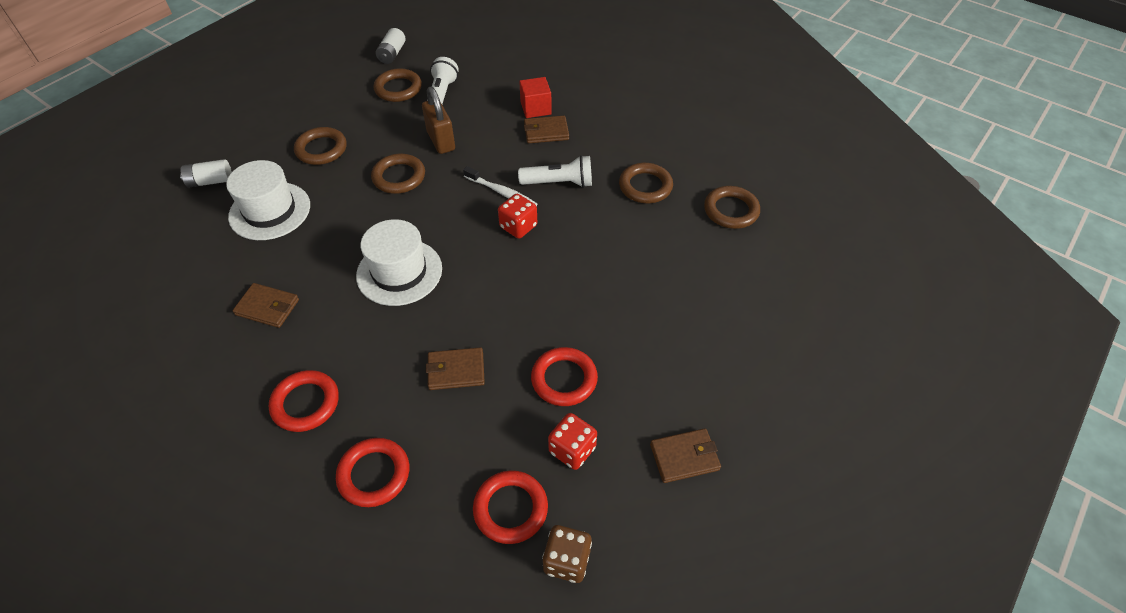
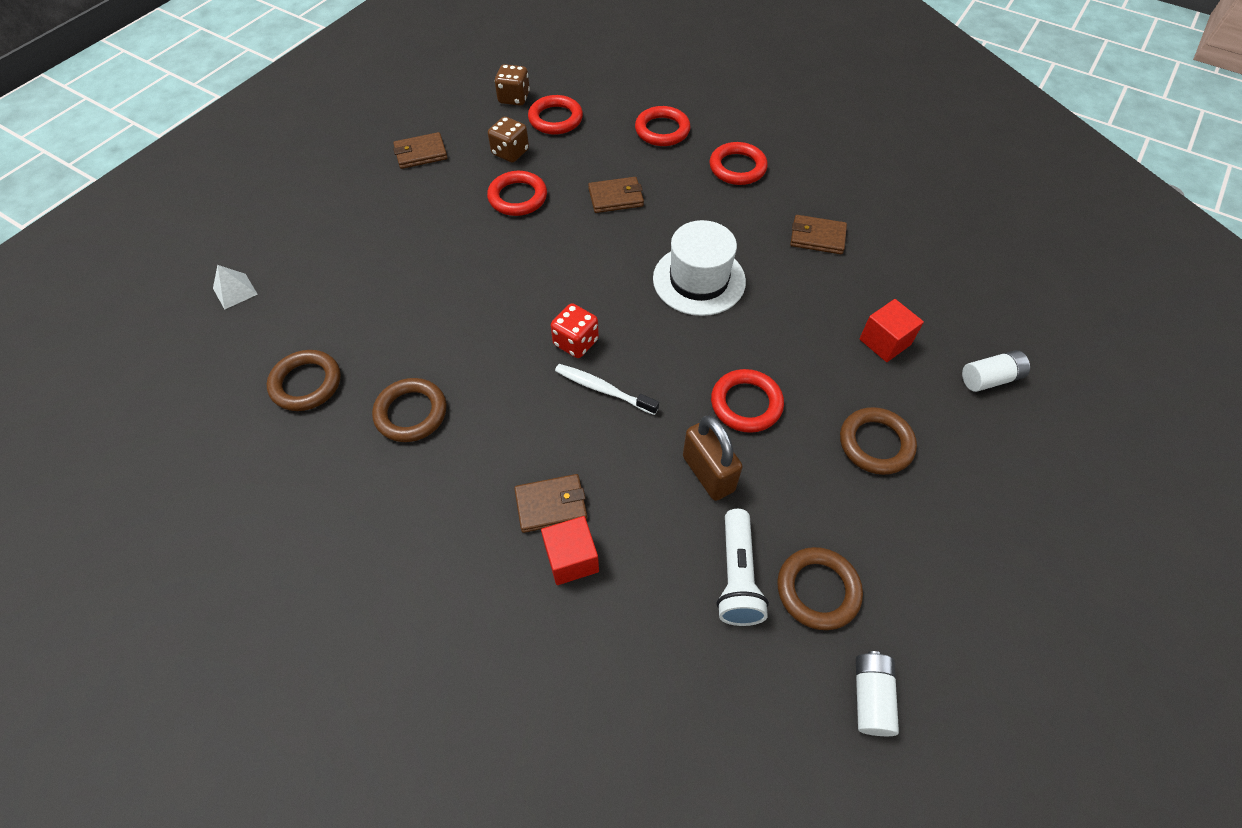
camera: 175 degrees right, 5 degrees up
white hat [226,160,310,240] -> red cube [859,299,924,362]
brown ring [371,154,425,194] -> red ring [711,369,784,433]
white flashlight [518,155,592,188] -> none
red dice [548,413,597,470] -> brown dice [488,116,529,163]
none -> white pyramid [213,265,258,309]

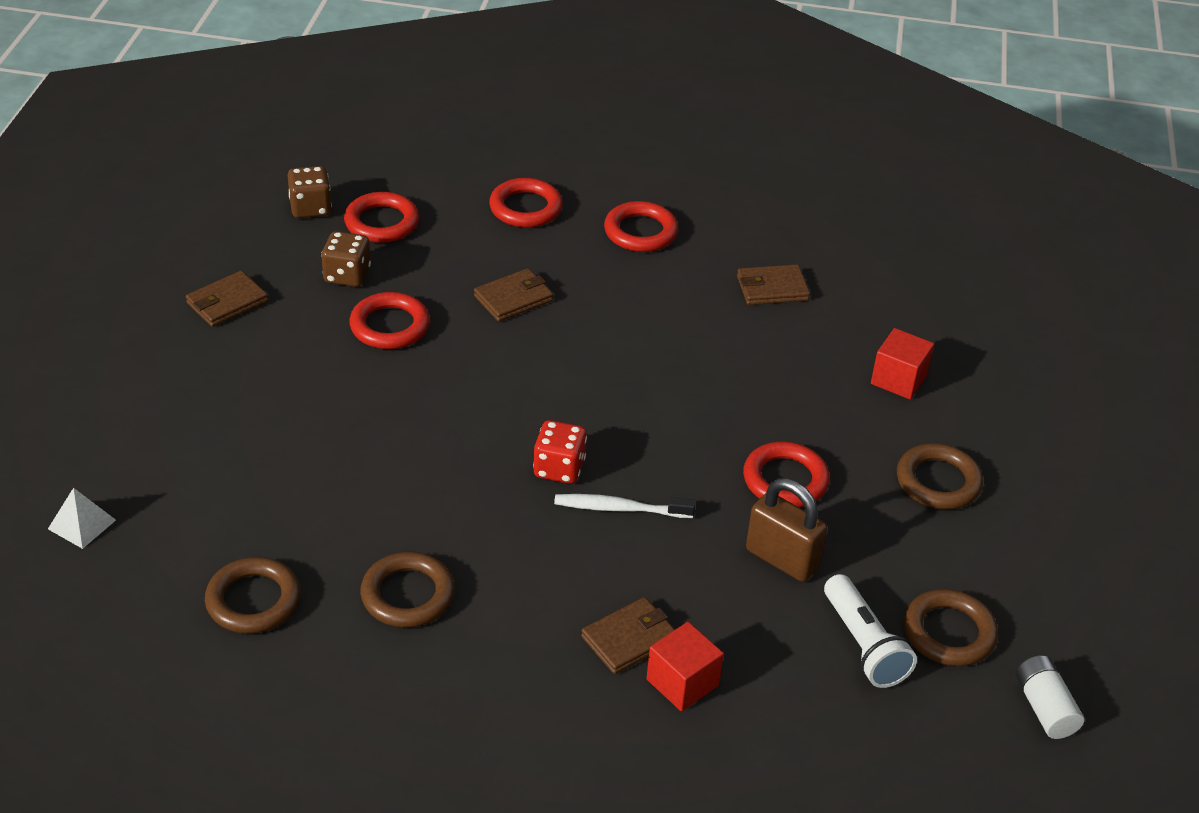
camera: 25 degrees left, 15 degrees down
white hat [653,220,746,316] -> none
white battery [962,350,1030,392] -> none

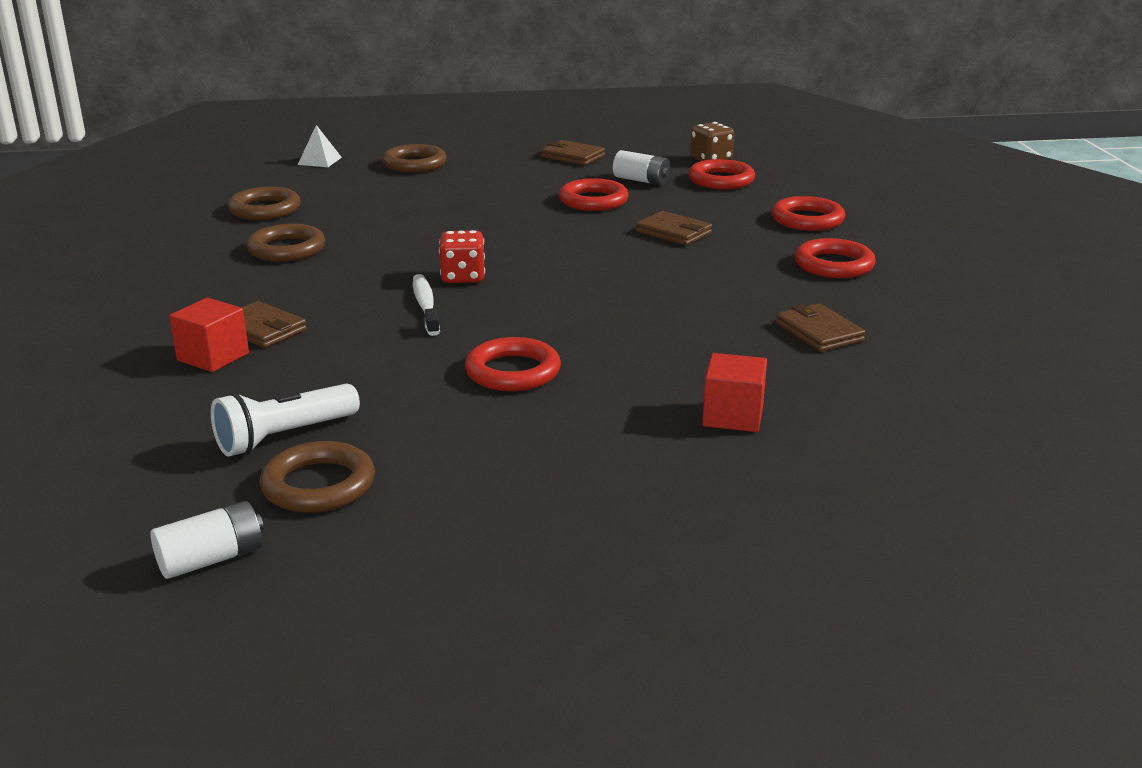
camera: 75 degrees right, 15 degrees down
brown dice [321,231,371,287] -> white battery [613,150,670,185]
brown padlock [746,478,827,582] -> none
brown ring [897,443,983,509] -> brown ring moved to [382,144,447,173]

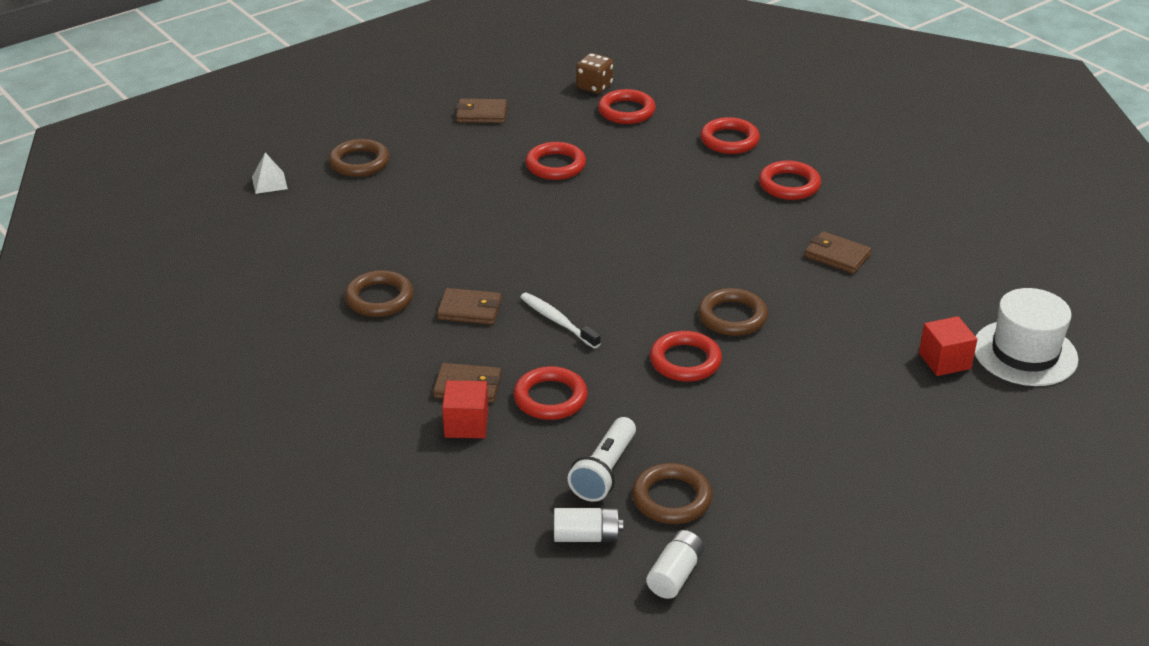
camera: 30 degrees left, 10 degrees up
brown ring [228,187,300,220] -> brown ring moved to [698,288,768,336]
red dice [439,230,485,283] -> none
white battery [613,150,670,185] -> white battery moved to [554,508,623,542]
brown wallet [636,211,712,246] -> brown wallet moved to [437,288,502,325]
red cube [702,353,767,432] -> red cube moved to [919,316,977,376]
none -> red ring [513,366,588,420]
none -> white hat [975,288,1078,386]

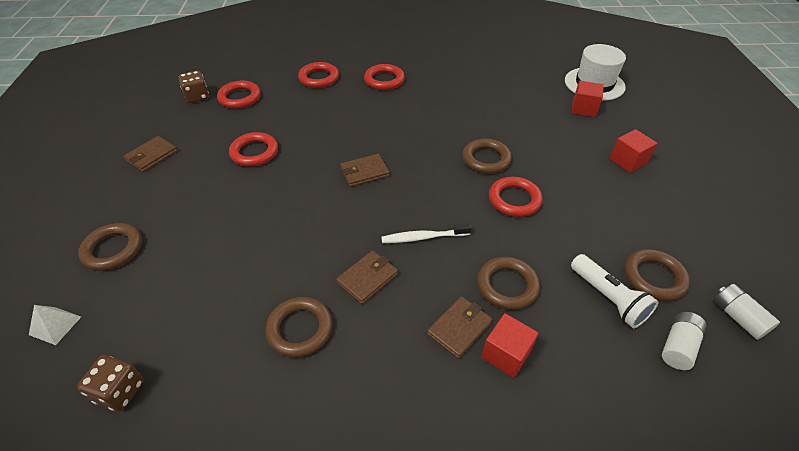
camera: 55 degrees left, 10 degrees up
red ring [513,366,588,420] -> brown ring [477,257,540,310]
brown wallet [804,231,872,274] -> brown wallet moved to [340,154,389,187]
none -> brown dice [77,355,144,411]
none -> red cube [610,129,657,173]

